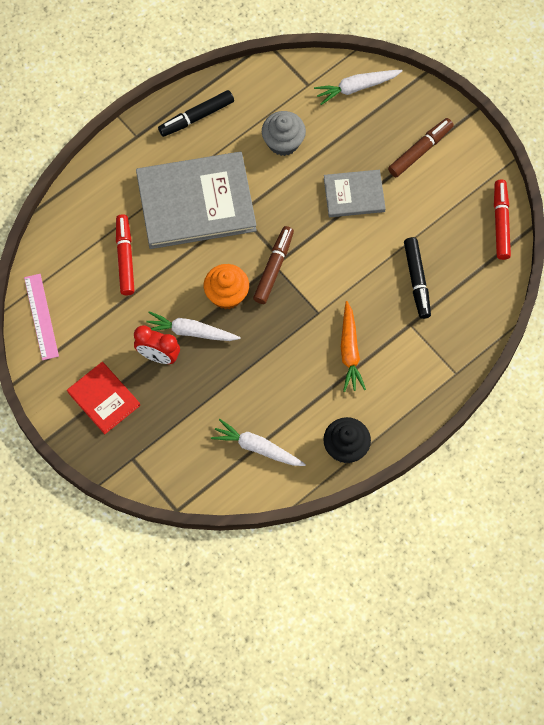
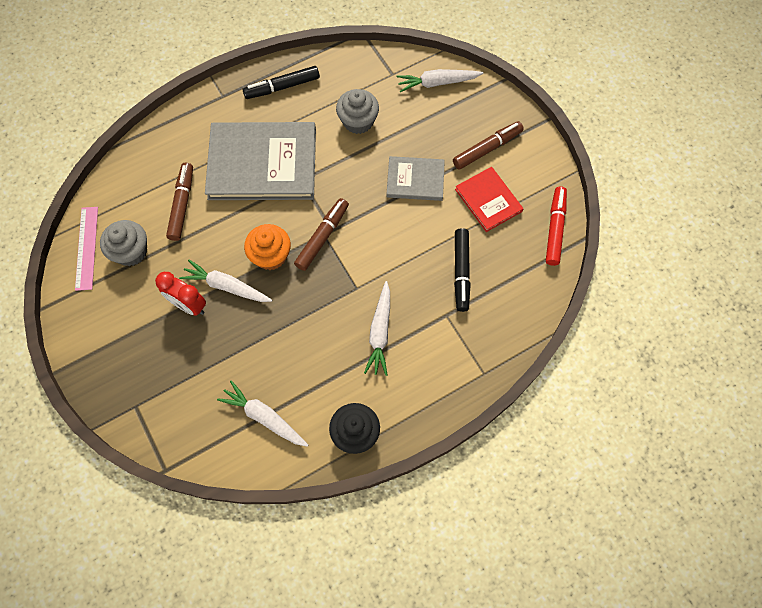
camera: 10 degrees right, 0 degrees up
red book [67,362,140,434] -> red book moved to [455,167,523,232]
red marker [116,214,135,295] -> brown marker [166,163,193,241]
orange carrot [341,301,366,392] -> white carrot [364,281,390,376]
none -> grey cupcake [100,220,147,266]

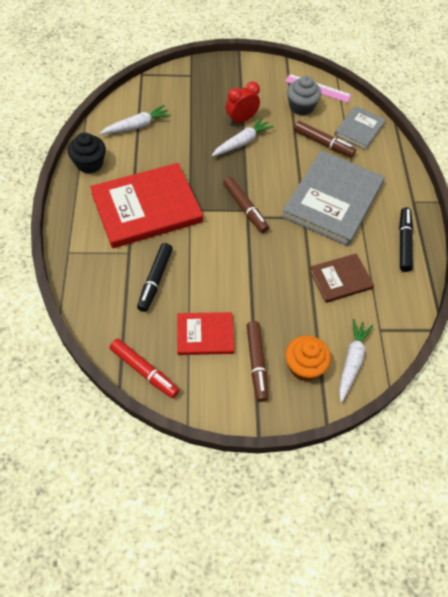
camera: 115 degrees right, 10 degrees down
orange cupcake [244,224,291,270] -> orange cupcake moved to [285,335,331,381]
grey cupcake [336,89,379,134] -> brown book [309,253,374,303]
white carrot [364,281,390,376] -> red book [90,163,203,248]
grey book [386,156,445,201] -> grey book moved to [334,106,386,150]
black marker [454,228,471,312] -> black marker turned 105 degrees counterclockwise [137,243,173,312]

